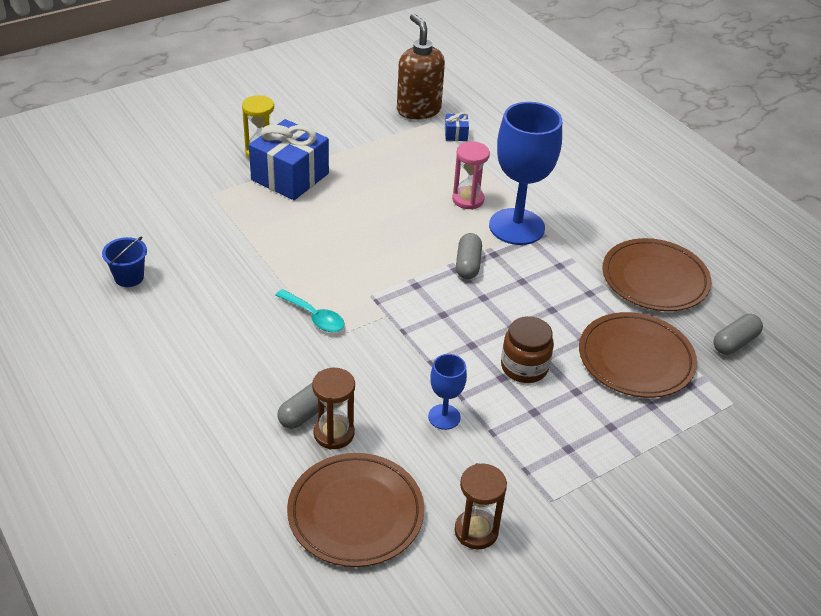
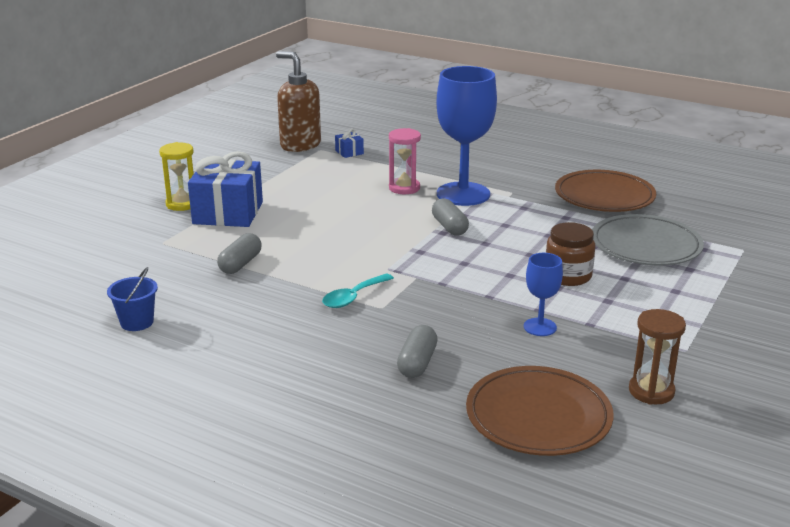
camera: 25 degrees left, 15 degrees down
turquoise spoon [275,289,345,332] -> turquoise spoon turned 120 degrees clockwise [322,274,394,308]
brown hourglass [312,368,355,450] -> none
brown plate [579,312,697,398] -> grey plate [592,214,704,266]
grey capsule [713,314,763,355] -> grey capsule moved to [217,233,262,274]

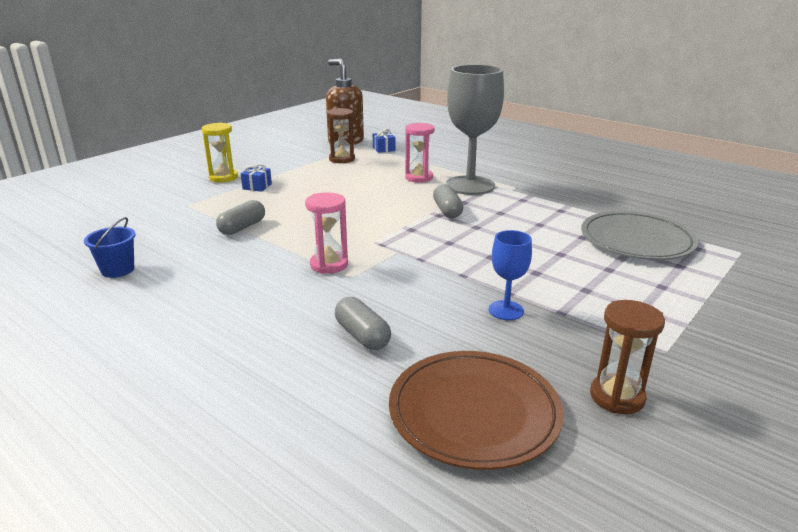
camera: 10 degrees right, 0 degrees up
blue gift [188,151,263,227] -> blue gift [241,164,272,192], size x0.42
turquoise spoon [322,274,394,308] -> pink hourglass [305,192,348,274]
grey capsule [397,325,438,378] -> grey capsule turned 60 degrees counterclockwise [335,297,391,350]
blue goblet [437,66,497,206] -> grey goblet [446,64,504,195]
brown jar [546,222,595,286] -> none
brown plate [555,170,656,212] -> none
none -> brown hourglass [327,108,355,163]

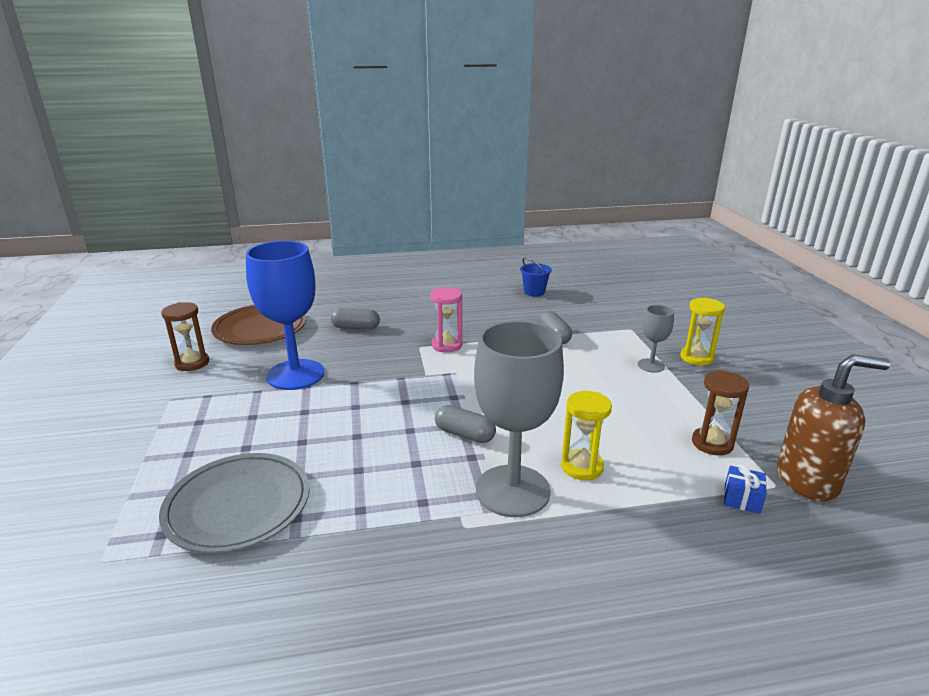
camera: 130 degrees right, 0 degrees up
blue gift [241,164,272,192] -> grey goblet [638,305,674,373]
pink hourglass [405,123,435,183] -> yellow hourglass [561,391,612,480]
blue goblet [489,230,532,320] -> blue goblet [246,241,324,390], size x2.09

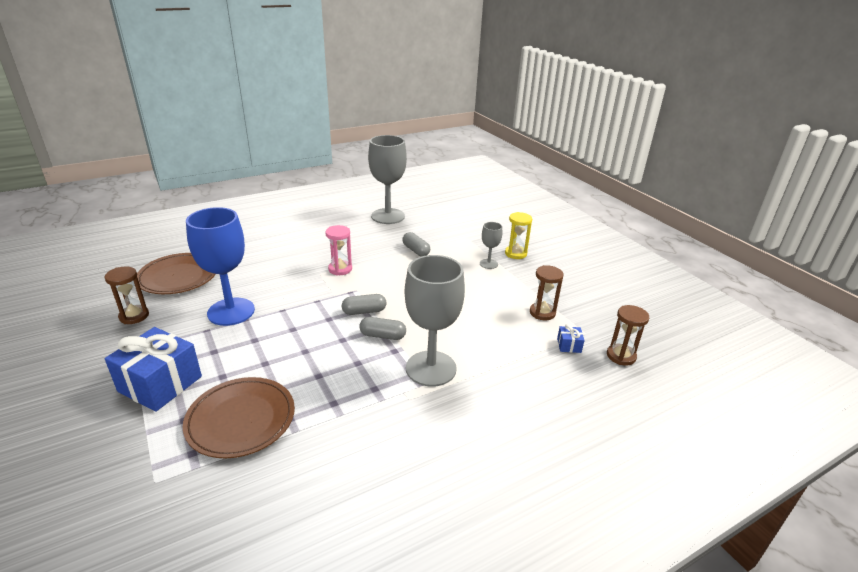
camera: 20 degrees left, 5 degrees up
grey plate [159,453,310,553] -> brown plate [183,377,295,458]
grey capsule [331,308,380,329] -> grey capsule moved to [342,294,386,315]
blue bucket [520,258,552,297] -> grey goblet [368,135,407,224]
yellow hourglass [561,391,612,480] -> none
brown soap dispenser [777,354,890,502] -> none
none -> blue gift [105,327,202,412]
none -> brown hourglass [607,305,649,366]

